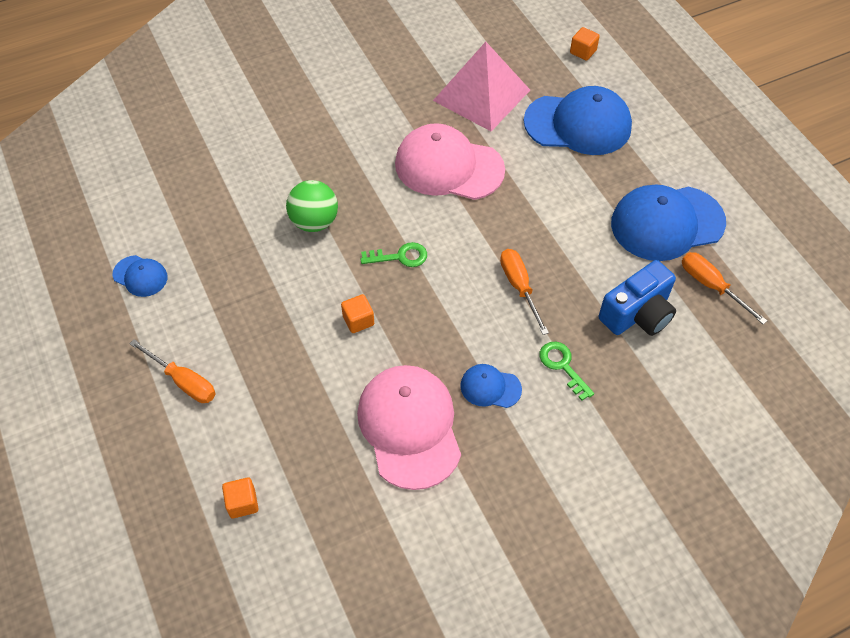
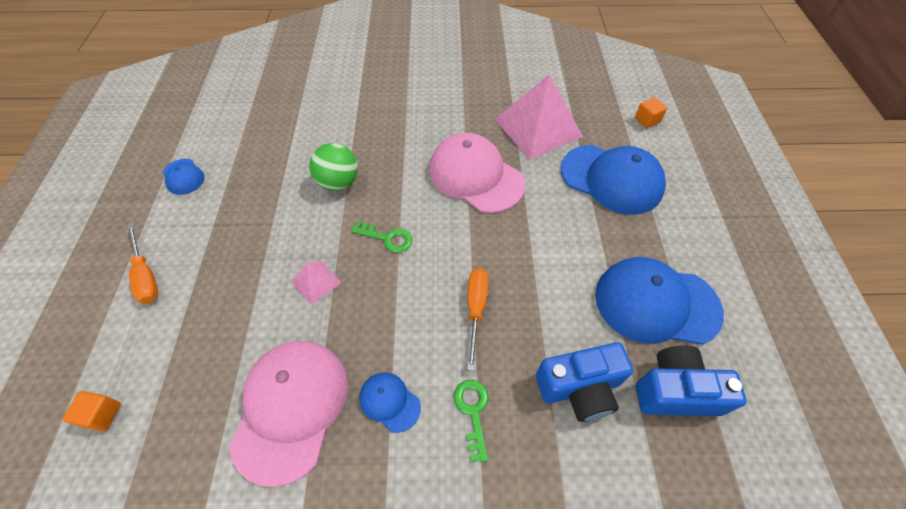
camera: 25 degrees right, 0 degrees up
orange cube [341,294,374,333] -> pink pyramid [291,260,342,305]
orange screwdriver [682,252,767,324] -> blue camera [636,345,747,416]

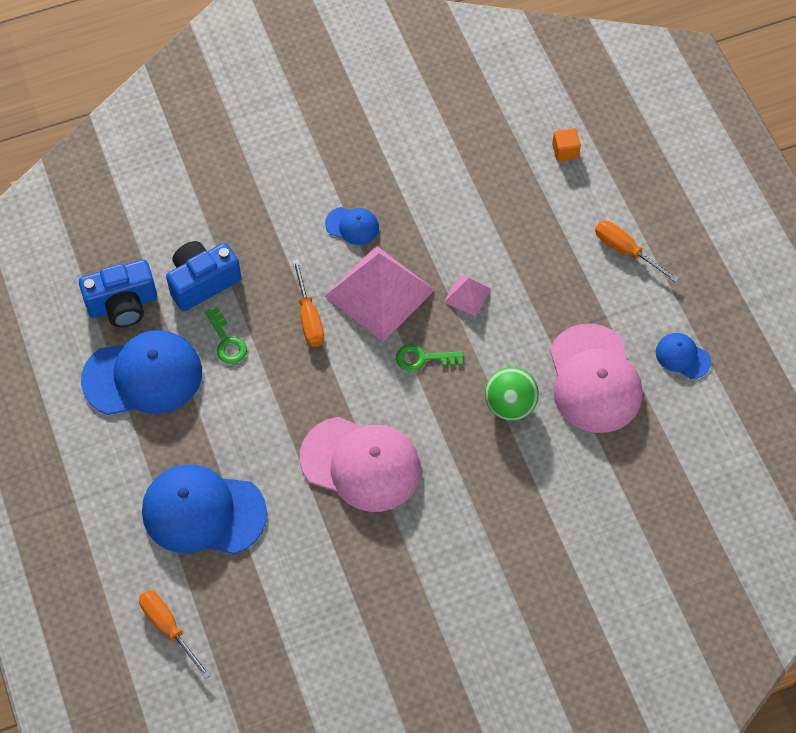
camera: 160 degrees right, 5 degrees up
pink cap [229,341,348,487] -> pink cap moved to [550,324,643,433]
green key [454,380,489,462] -> green key moved to [205,307,247,364]
pink pyramid [495,74,583,160] -> pink pyramid moved to [325,246,435,342]
orange cube [635,97,667,128] -> orange screwdriver [139,590,211,679]

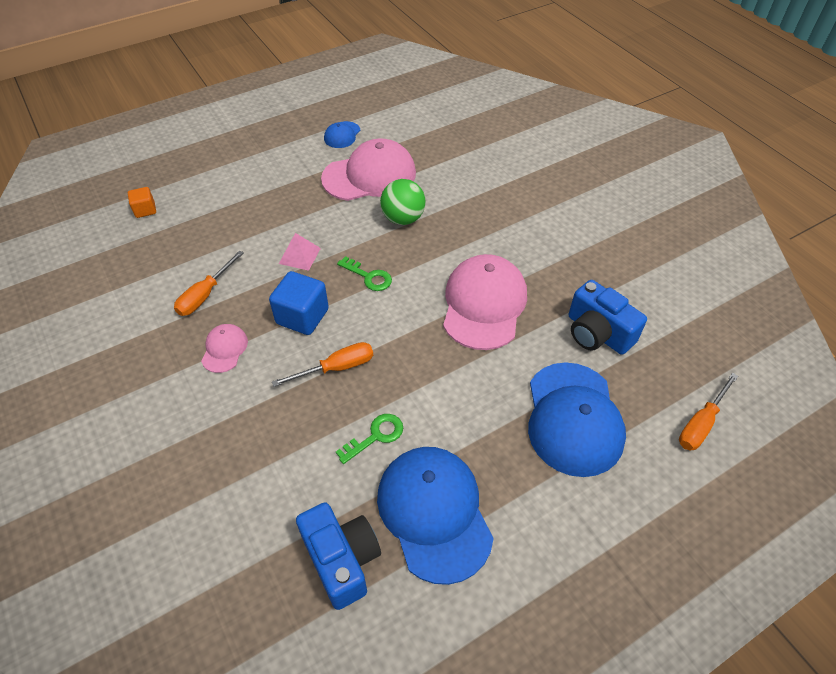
camera: 100 degrees left, 10 degrees down
blue camera [166,241,242,311] -> blue camera moved to [569,280,647,355]
blue cap [325,207,379,245] -> pink cap [201,324,248,373]
pink pyramid [325,246,435,342] -> blue cube [269,271,329,335]
green key [396,344,464,371] -> green key turned 45 degrees counterclockwise [337,256,392,291]
orange screwdriver [595,221,679,283] -> orange screwdriver moved to [174,250,244,316]

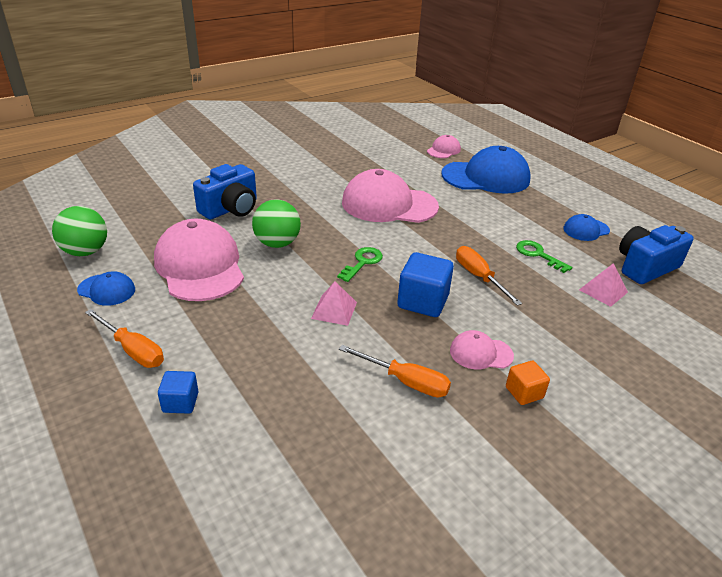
camera: 95 degrees left, 15 degrees down
orange cube [128,187,156,218] -> orange cube moved to [506,361,550,405]
blue cap [377,447,494,585] -> blue cap [563,214,610,241], size x0.48
blue camera [569,280,647,355] -> blue camera moved to [193,164,257,220]
orange screwdriver [679,373,738,451] -> orange screwdriver moved to [85,309,164,368]
none -> green ball [52,206,107,256]
none -> blue cube [158,371,198,414]
none -> pink cap [427,135,461,158]
none -> pink pyramid [579,263,628,307]

